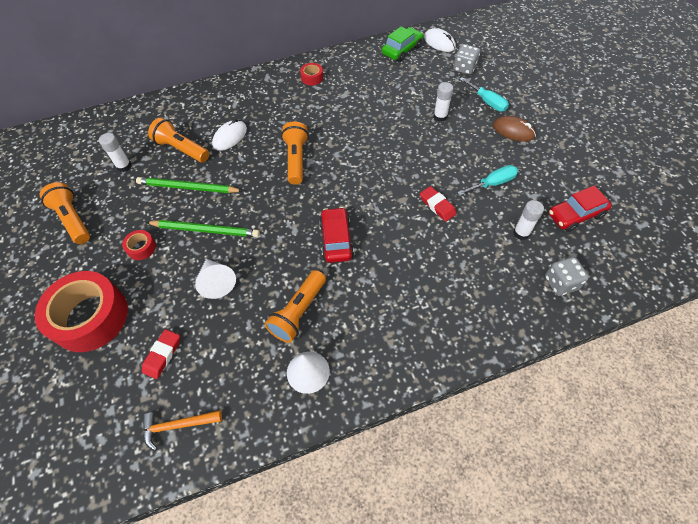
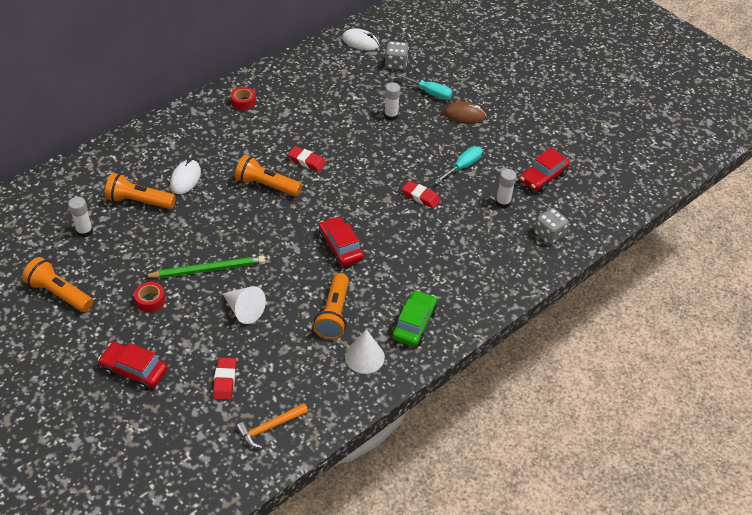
camera: 25 degrees left, 10 degrees down
red tape [35,271,128,352] -> red car [98,342,168,390]
green pencil [136,177,243,193] -> none
orange flashlight [281,121,309,185] -> orange flashlight turned 45 degrees counterclockwise [235,155,302,196]
green car [382,26,423,62] -> green car moved to [392,290,437,347]
none -> red eraser [288,146,326,172]

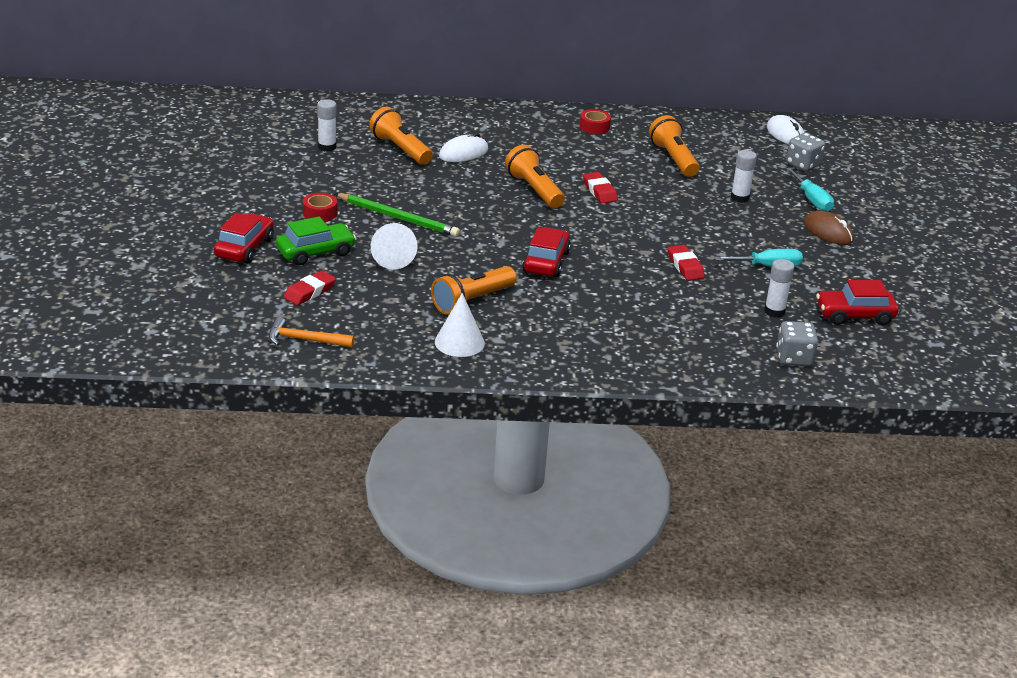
camera: 40 degrees right, 15 degrees down
orange flashlight [22,257,93,312] -> orange flashlight moved to [649,115,699,177]
red car [98,342,168,390] -> red car turned 45 degrees clockwise [214,213,274,263]
green car [392,290,437,347] -> green car moved to [276,217,356,266]

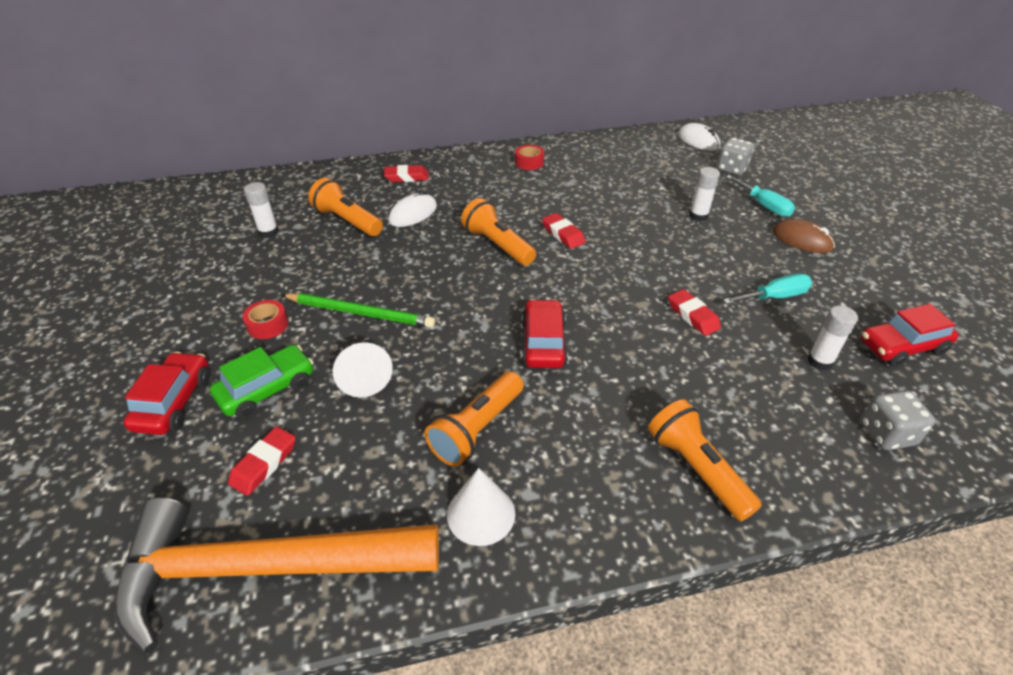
camera: 10 degrees left, 10 degrees up
orange hammer [269,317,354,348] -> orange hammer [114,498,439,653], size x2.46
orange flashlight [649,115,699,177] -> orange flashlight moved to [648,399,762,521]
none -> red eraser [384,165,429,182]

